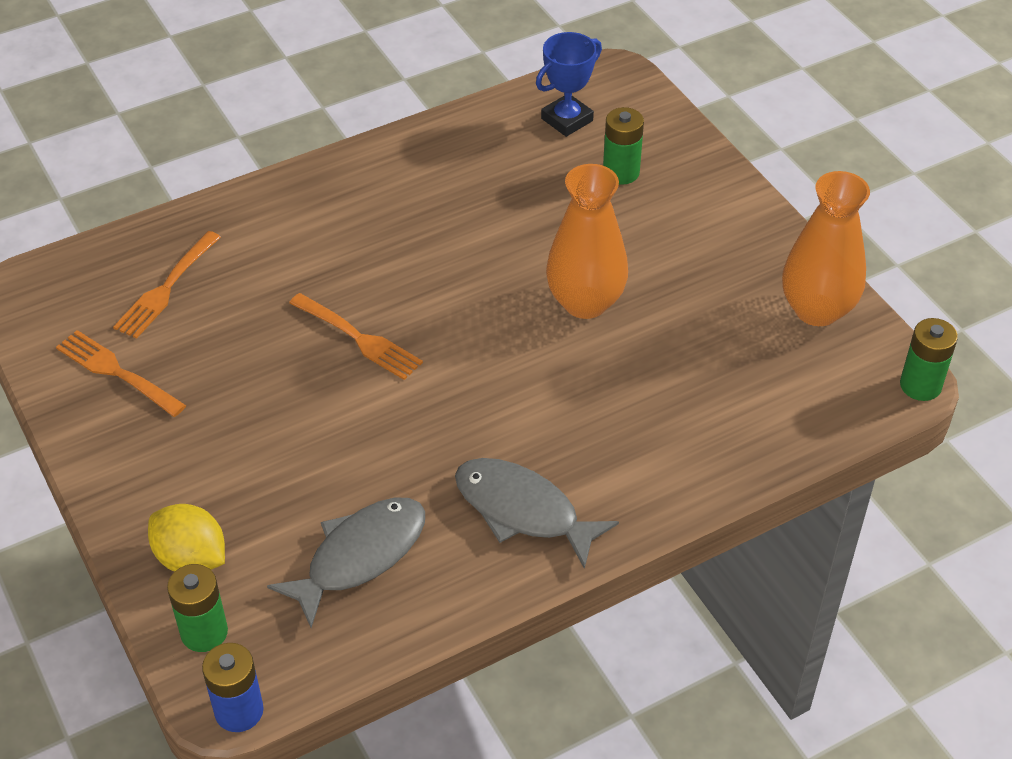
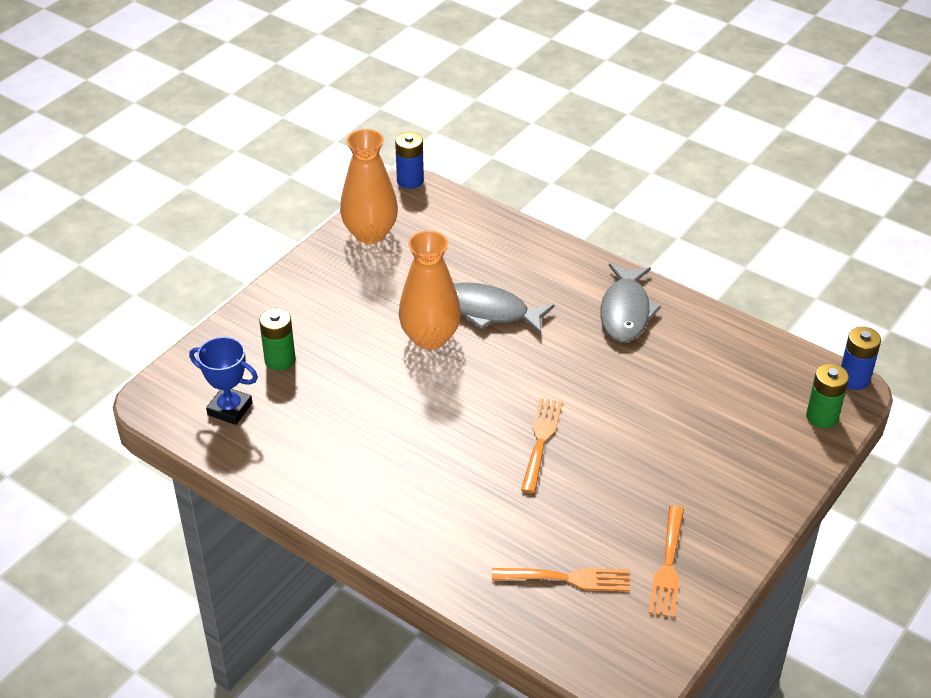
camera: 115 degrees left, 5 degrees down
yellow lemon [148,504,225,572] -> none
grey fish [267,498,425,628] -> grey fish moved to [454,282,555,334]
green battery [900,318,958,401] -> blue battery [395,132,424,189]

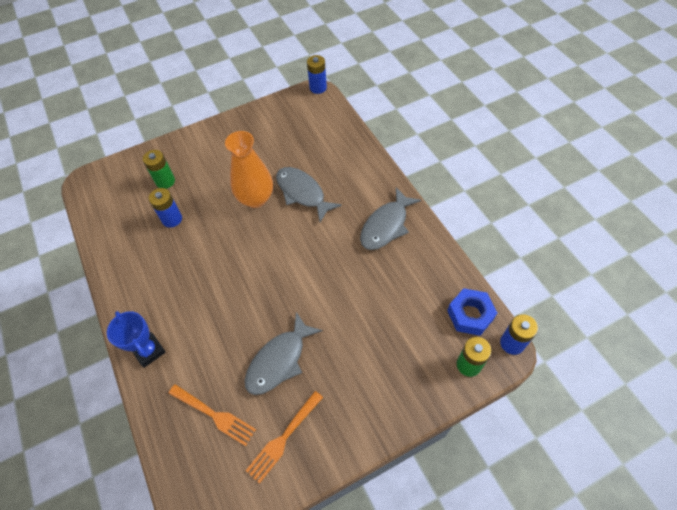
camera: 30 degrees right, 15 degrees up
blue trophy [189,337,258,425] -> blue trophy moved to [107,311,166,368]
orange vase [340,129,398,244] -> none
orange fork [521,398,562,493] -> none
none -> blue battery [149,188,182,228]
none -> grey fish [245,312,323,395]
none -> blue nut [447,288,497,336]

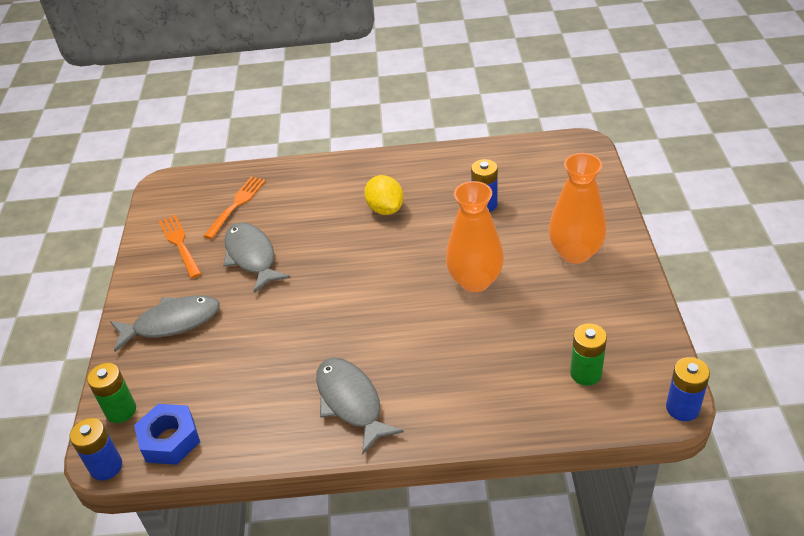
camera: 115 degrees right, 15 degrees down
blue trophy [107,311,166,368] -> none
green battery [143,150,175,189] -> green battery moved to [570,323,607,386]
orange fork [168,384,256,446] -> orange fork turned 150 degrees clockwise [204,177,266,239]
grey fish [276,167,342,222] -> grey fish moved to [110,295,220,352]
none -> yellow lemon [364,175,404,215]
none -> orange vase [549,153,606,264]

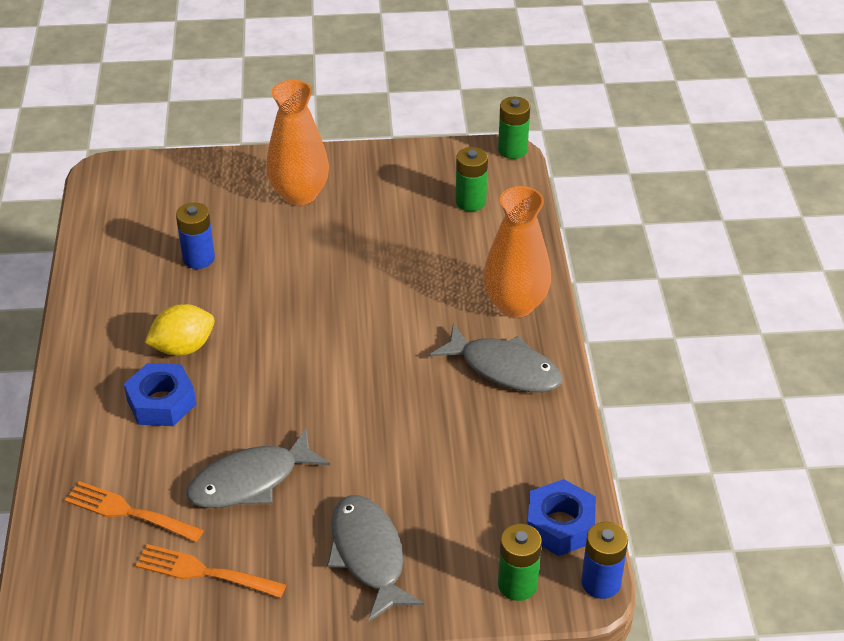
camera: 95 degrees left, 0 degrees up
orange fork [159,215,202,278] -> orange fork turned 45 degrees clockwise [135,544,286,598]
grey fish [316,358,404,455] -> grey fish turned 120 degrees counterclockwise [430,324,563,392]
orange vase [446,181,504,292] -> orange vase moved to [483,186,551,318]
blue battery [666,357,710,421] -> green battery [498,97,530,159]
none -> blue nut [124,363,196,426]

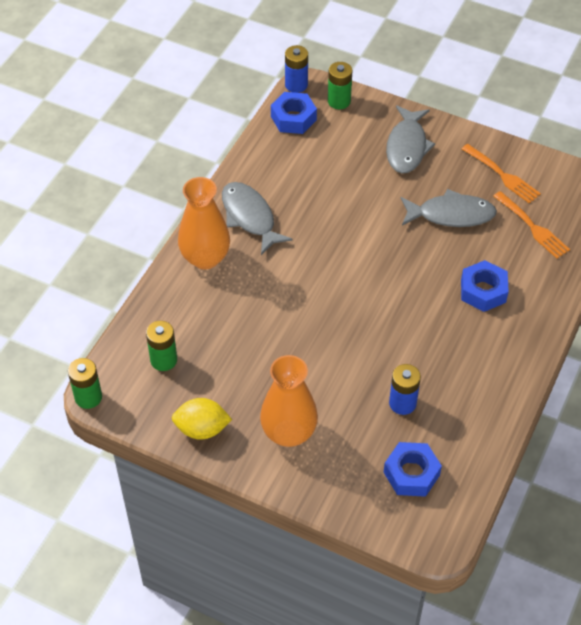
camera: 150 degrees left, 10 degrees up
yellow lemon [145,304,215,356] -> yellow lemon moved to [172,398,232,440]
none -> blue nut [383,442,442,497]

